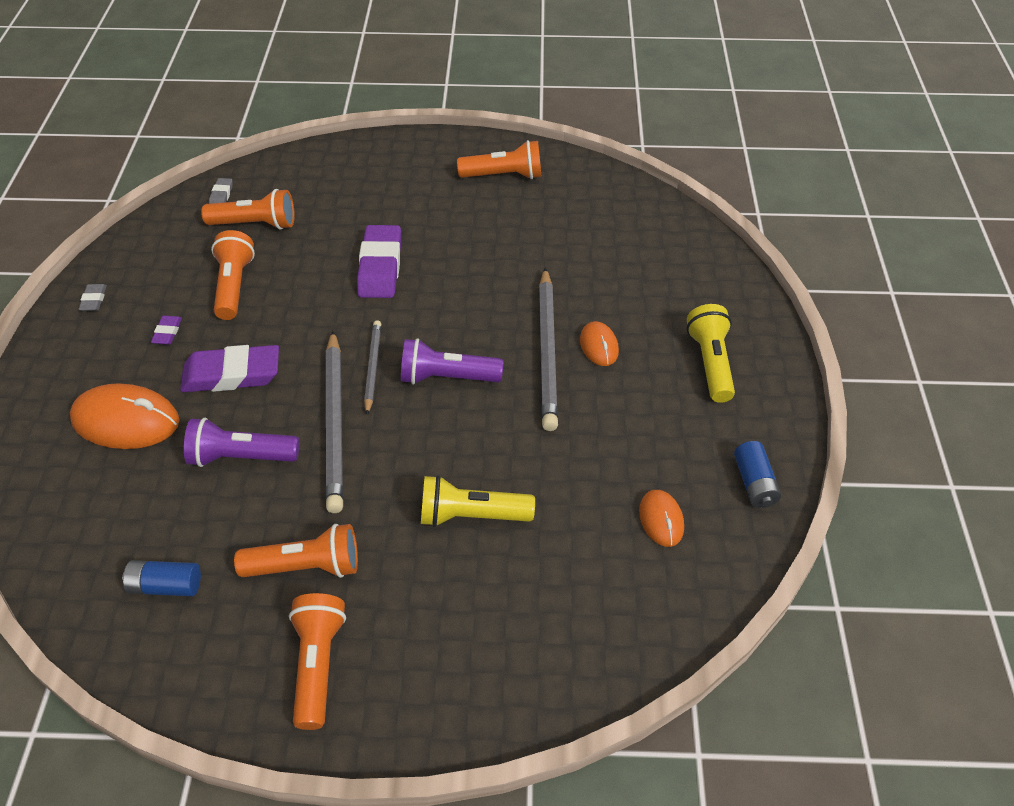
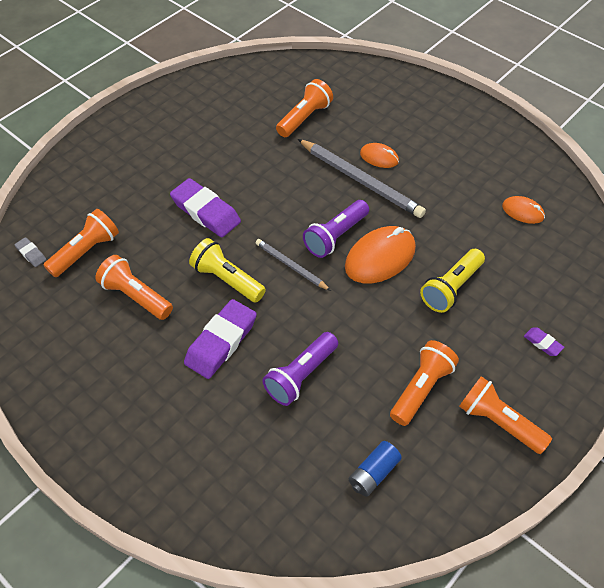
camera: 50 degrees left, 5 degrees up
orange mouse [70,383,180,449] -> orange mouse moved to [345,226,416,284]
grey eraser [79,284,107,311] -> none
purple eraser [151,315,182,345] -> purple eraser moved to [524,327,564,356]
grey pencil [325,331,344,513] -> none
orange flashlight [457,140,542,179] -> orange flashlight moved to [276,79,333,137]
yellow flashlight [686,304,735,403] -> yellow flashlight moved to [189,238,266,303]
blue battery [734,441,781,508] -> none

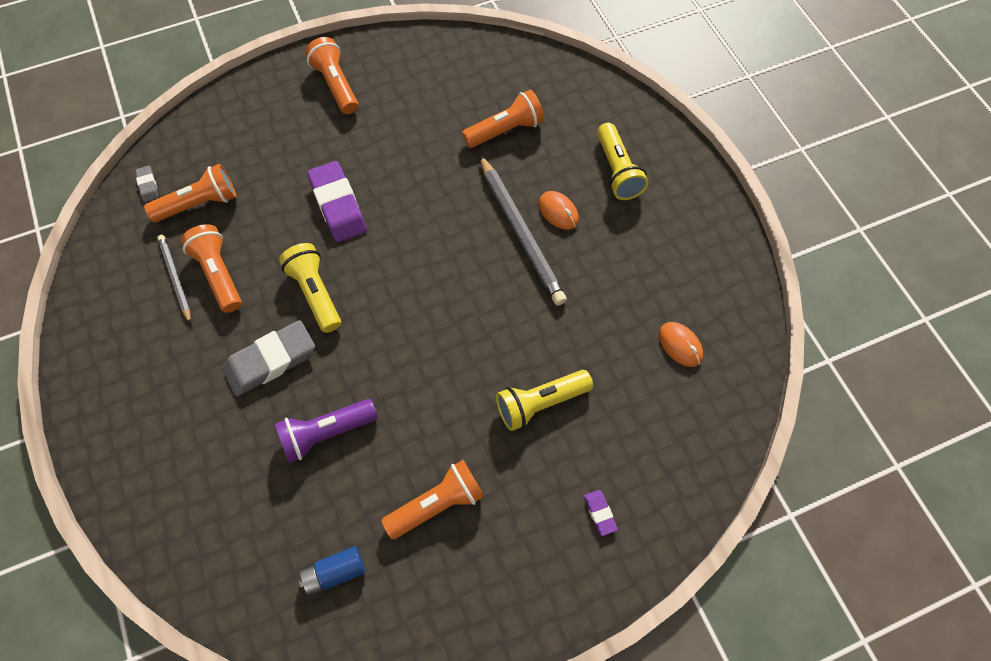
camera: 25 degrees right, 10 degrees up
purple eraser [184,299,257,379] -> grey eraser [222,320,315,396]
grey pencil [256,239,331,291] -> grey pencil moved to [157,235,191,324]
purple flashlight [303,200,369,258] -> none
orange mouse [345,226,416,284] -> none
orange flashlight [459,376,552,454] -> orange flashlight moved to [305,37,358,114]
none -> yellow flashlight [597,123,648,200]

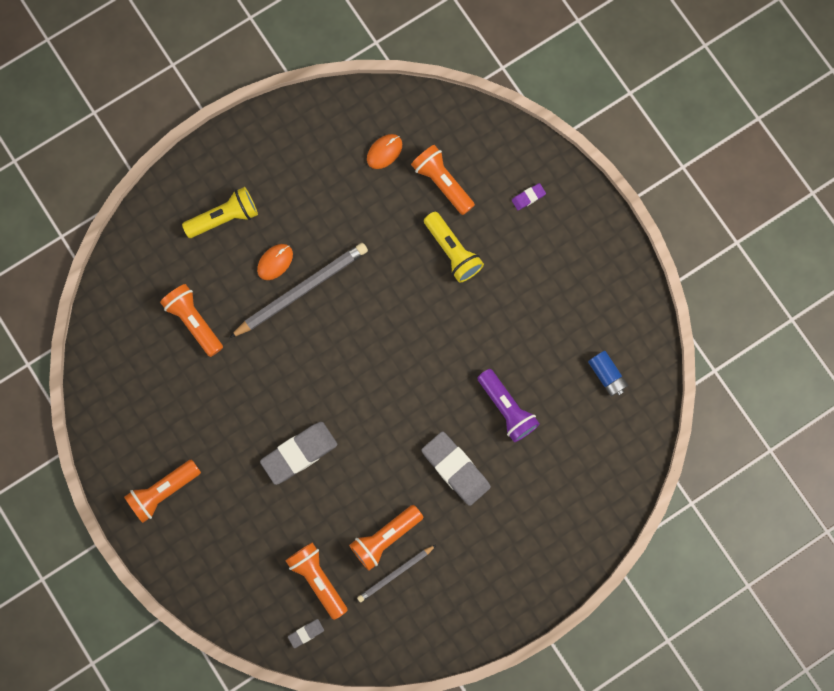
camera: 100 degrees left, 15 degrees up
yellow flashlight [279,243,341,333] -> none
purple eraser [307,161,367,242] -> grey eraser [260,422,337,485]
orange flashlight [381,460,484,539] -> orange flashlight moved to [411,145,475,215]

